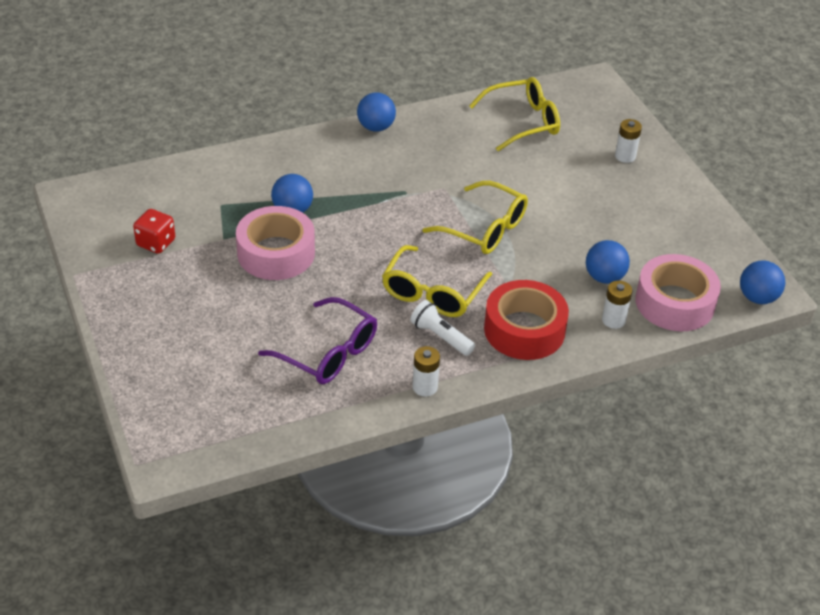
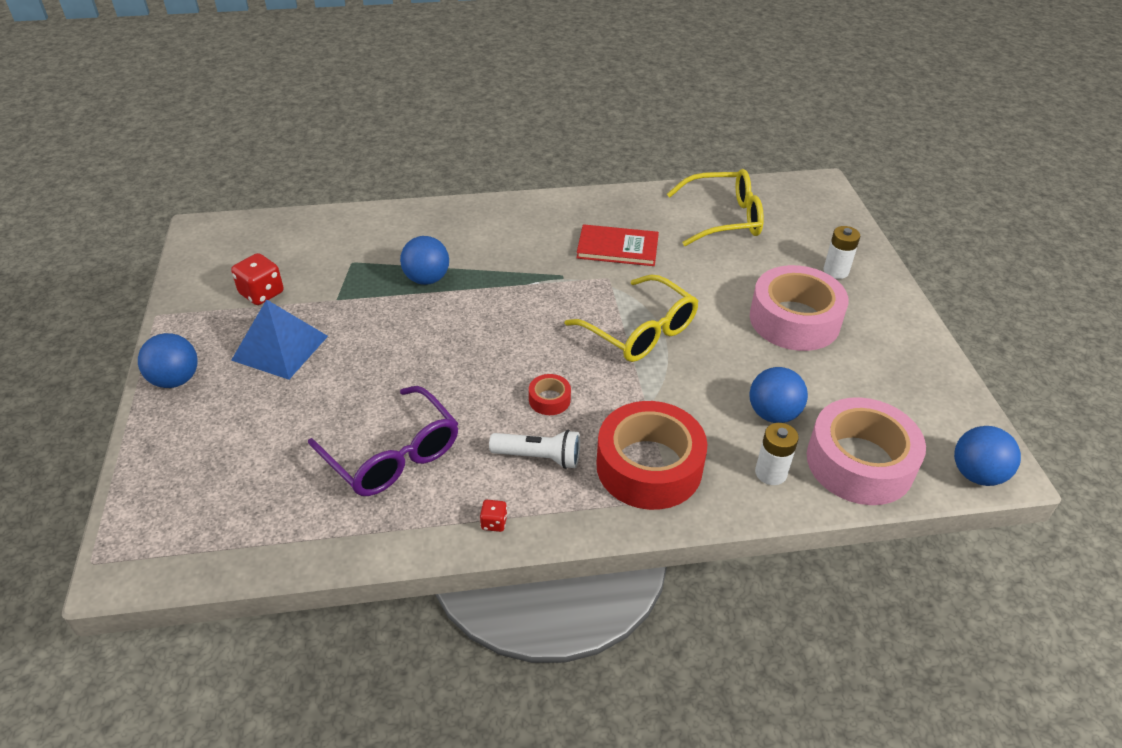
camera: 15 degrees right, 0 degrees up
pink tape [236,206,315,280] -> pink tape moved to [750,265,849,351]
blue ball [357,92,396,132] -> blue ball moved to [138,333,198,388]
yellow glasses [382,245,492,317] -> red tape [529,374,571,415]
white flashlight [410,300,475,356] -> white flashlight turned 135 degrees clockwise [489,430,580,469]
white battery [412,346,440,396] -> red dice [480,500,507,532]
none -> blue pyramid [231,299,328,380]
none -> red book [576,224,659,266]

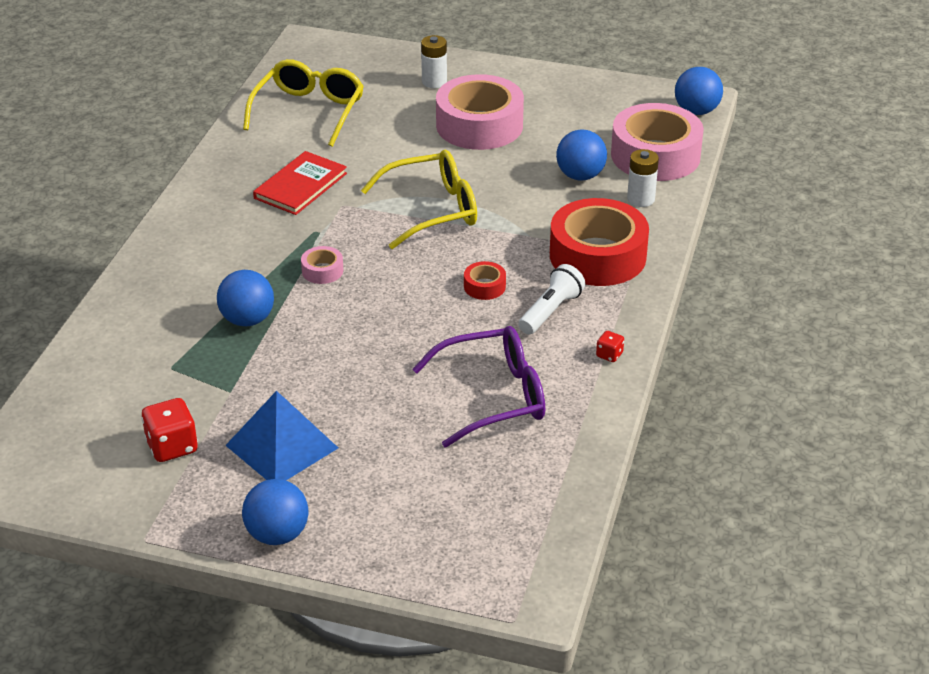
camera: 65 degrees left, 5 degrees down
none -> pink tape [301,246,343,284]

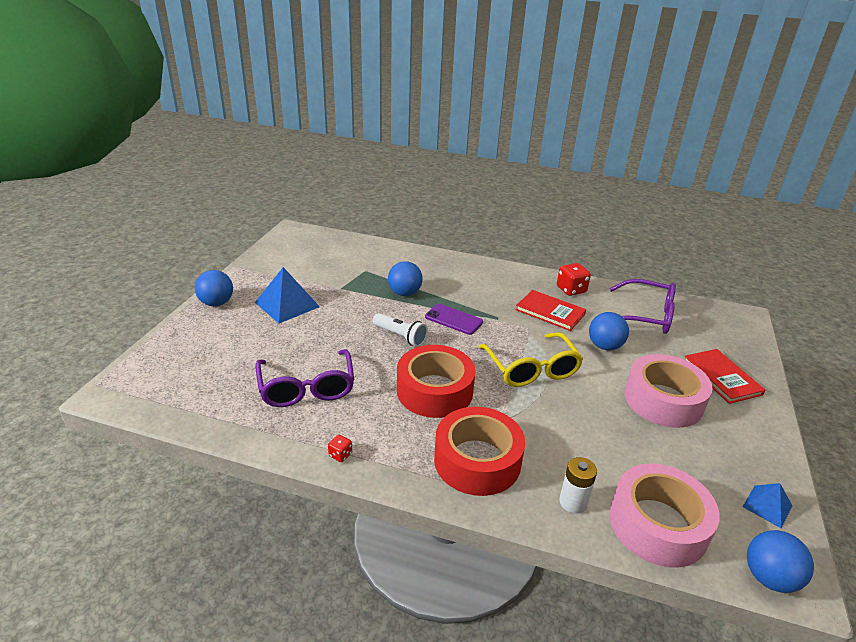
camera: 90 degrees right, 5 degrees down
red dice [141,398,198,462] -> red dice moved to [557,263,591,296]
yellow glasses [243,59,364,147] -> purple glasses [609,279,676,334]
pink tape [301,246,343,284] -> purple phone [425,304,483,335]
white battery [421,35,447,88] -> red book [685,349,765,404]
red tape [464,261,506,300] -> red tape [397,345,476,418], size x2.36
white flashlight [518,264,586,334] -> white flashlight moved to [373,313,428,347]
blue ball [556,130,607,180] -> blue ball moved to [589,312,629,350]
none -> blue pyramid [742,483,792,528]

